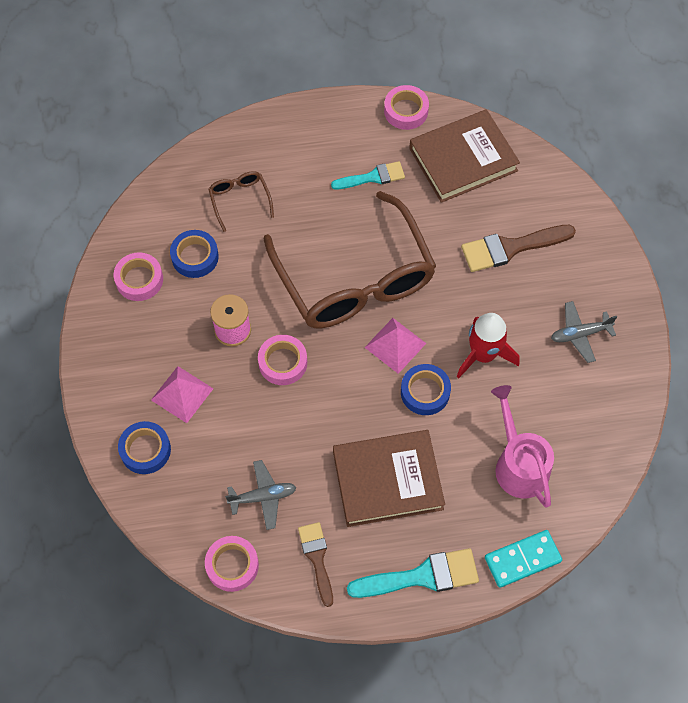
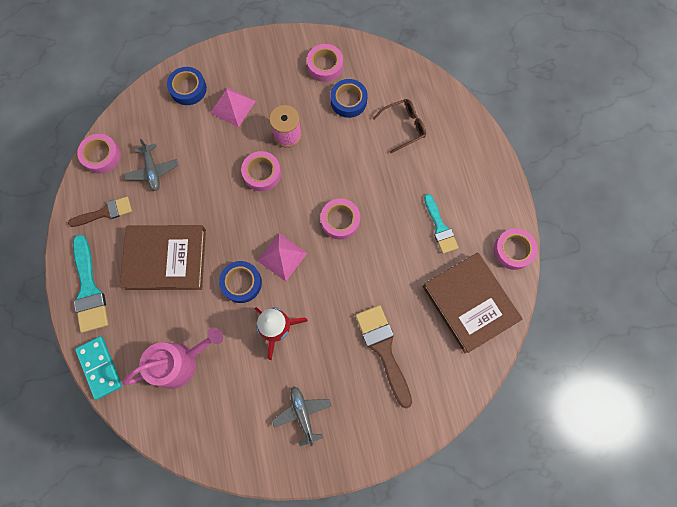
camera: 85 degrees right, 10 degrees up
brown glasses [263,191,436,328] -> pink tape [321,198,360,239]
brown book [333,430,445,527] -> brown book turned 75 degrees counterclockwise [120,225,206,290]

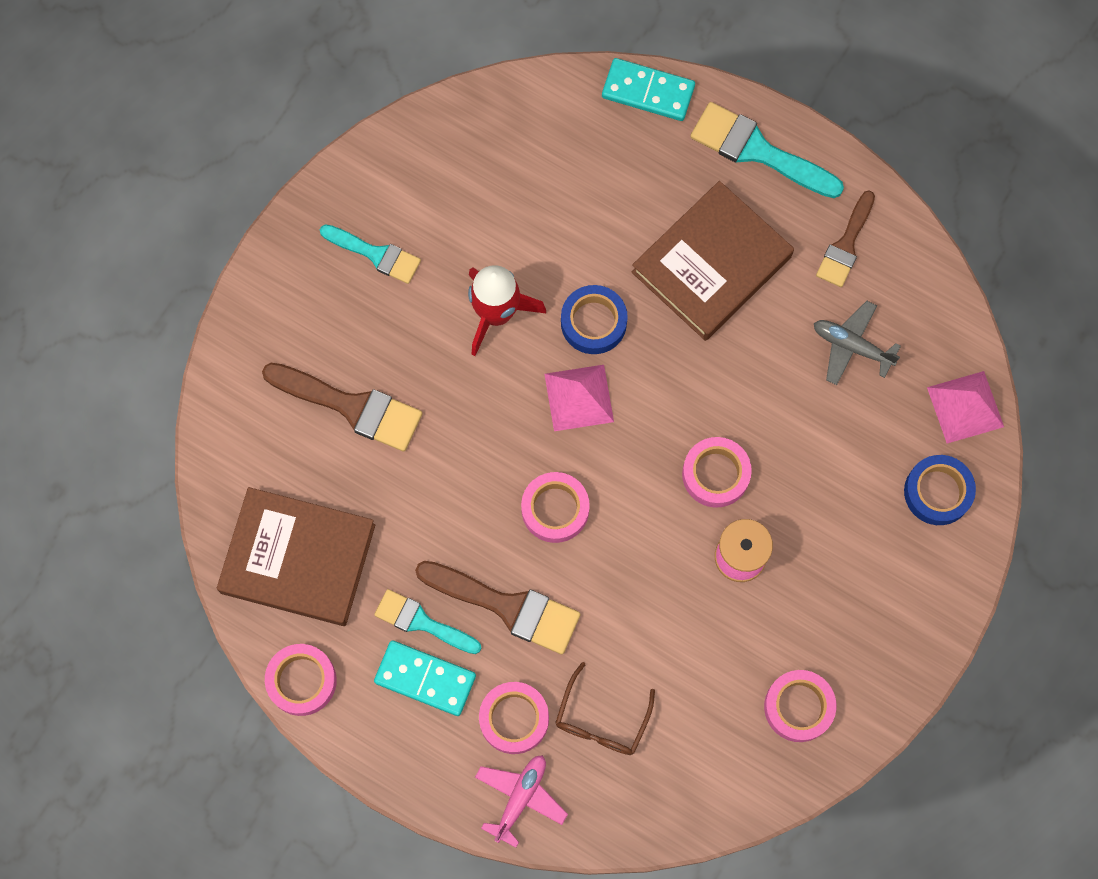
camera: 135 degrees right, 0 degrees up
pink tape [77,134,121,173] -> pink tape moved to [479,682,549,754]
pink watering can [123,327,223,389] -> none
pink pyramid [210,87,256,127] -> pink pyramid moved to [927,371,1004,443]
grey plane [272,386,332,447] -> turquoise brush [320,224,421,284]
blue tape [330,79,368,118] -> none
none -> turquoise domino [374,640,476,716]
none -> brown brush [415,561,580,654]
none -> pink plane [475,755,568,848]

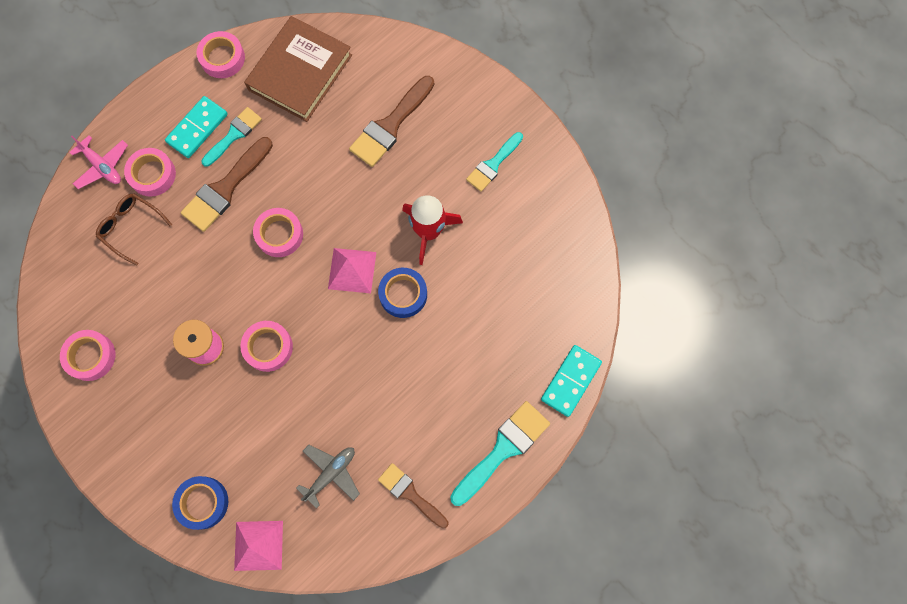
camera: 105 degrees right, 0 degrees up
brown book [632,181,794,341] -> none

